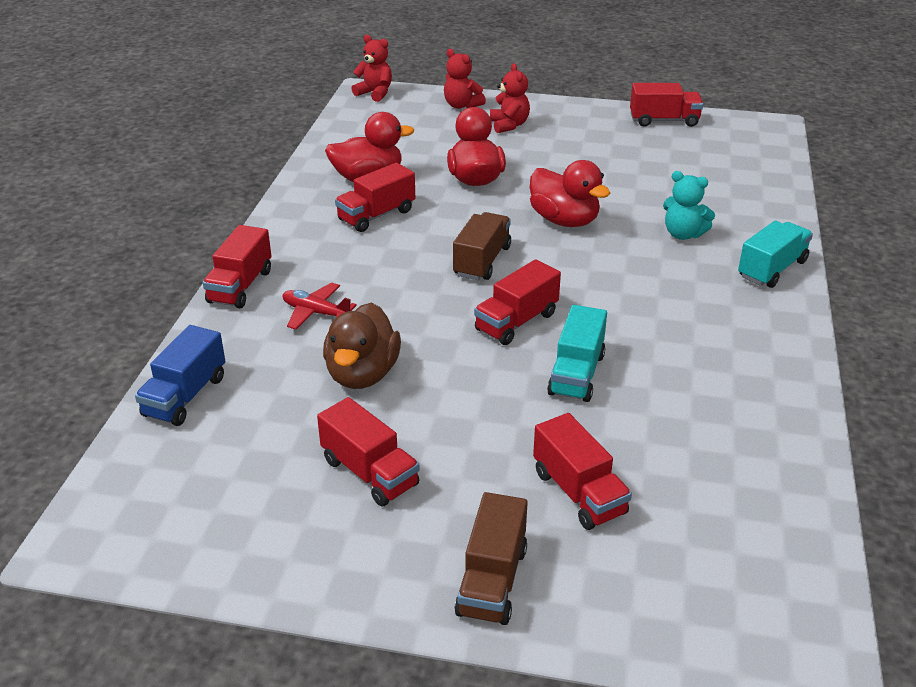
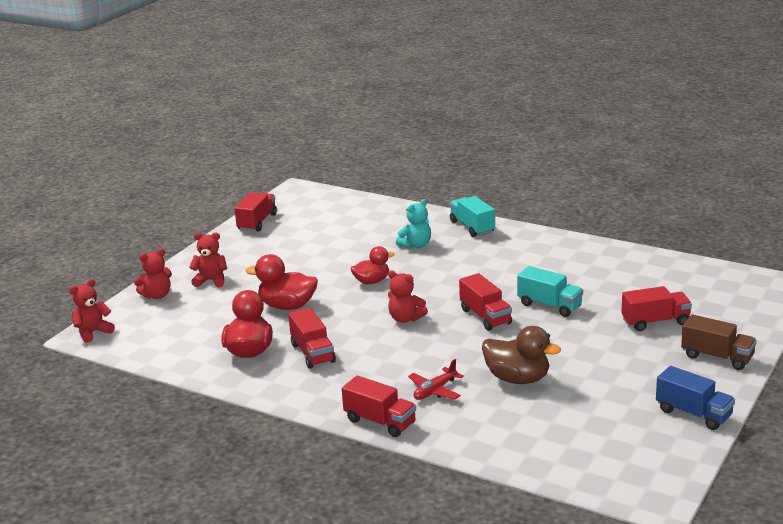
camera: 70 degrees left, 10 degrees down
blue truck [135,325,225,426] -> blue truck moved to [656,366,735,430]
red truck [317,397,420,506] -> none
brown truck [453,212,511,280] -> red teddy bear [388,270,428,323]
red duck [530,160,610,227] -> red duck [350,246,395,284], size x0.67

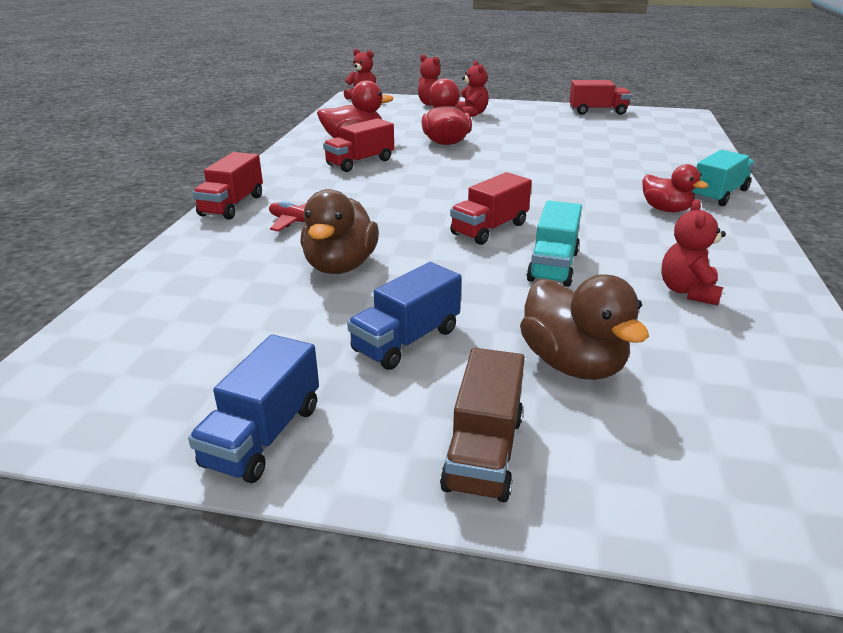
camera: 70 degrees right, 5 degrees up
red duck [350,246,395,284] -> red duck moved to [642,164,708,212]
red teddy bear [388,270,428,323] -> red teddy bear moved to [661,199,726,305]
turquoise teddy bear [396,199,431,249] -> none
red truck [621,286,692,331] -> brown duck [520,274,649,380]
none -> blue truck [347,262,462,370]

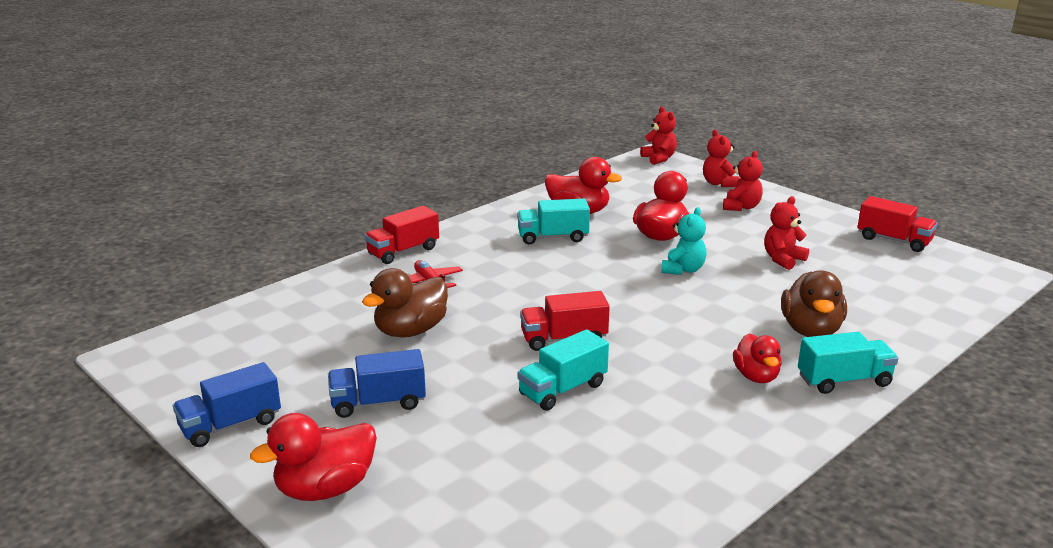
camera: 35 degrees right, 5 degrees down
red truck [323,118,394,172] -> turquoise truck [517,198,590,245]
brown truck [440,348,525,502] -> red duck [250,413,377,501]
brown duck [520,274,649,380] -> brown duck moved to [781,271,847,337]
red teddy bear [661,199,726,305] -> red teddy bear moved to [764,196,809,270]
none -> turquoise teddy bear [661,207,707,275]

